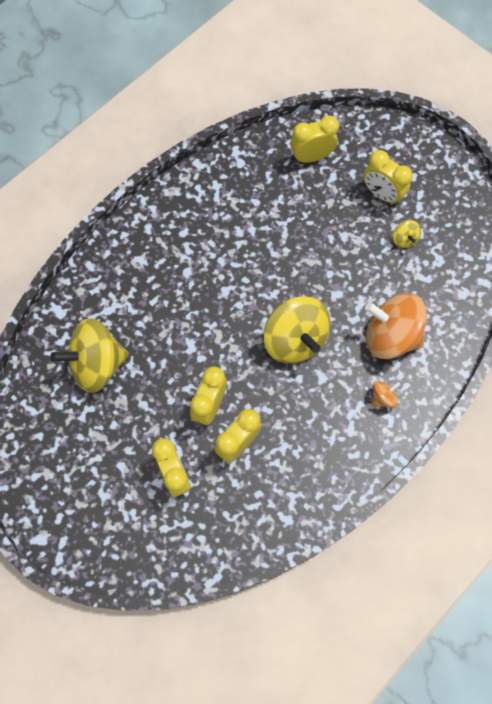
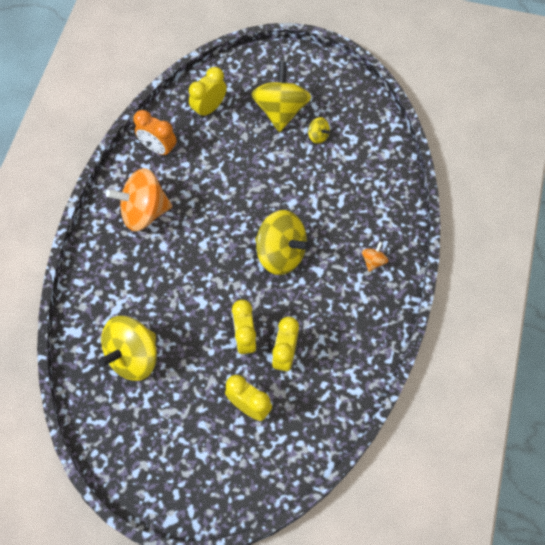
camera: 30 degrees left, 5 degrees down
yellow clock [363,150,413,205] -> yellow spinning top [251,61,311,132]
orange spinning top [365,293,427,359] -> orange spinning top moved to [106,168,172,231]
none -> orange clock [133,110,177,156]

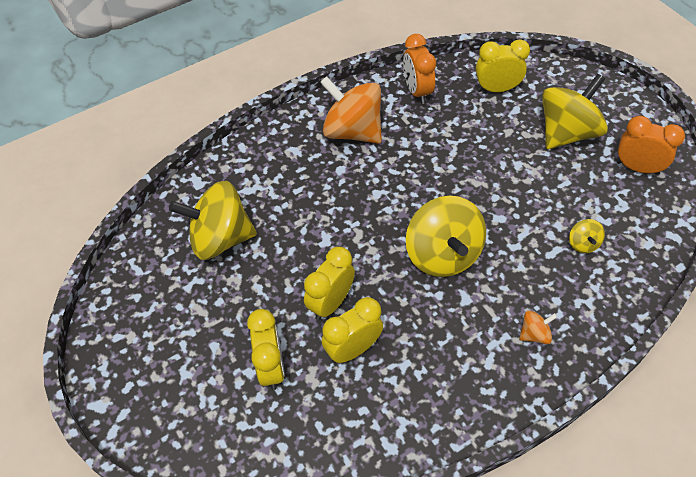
camera: 45 degrees right, 10 degrees down
yellow spinning top [308,117,330,144] -> yellow spinning top moved to [569,219,605,253]
none -> orange clock [616,116,685,175]

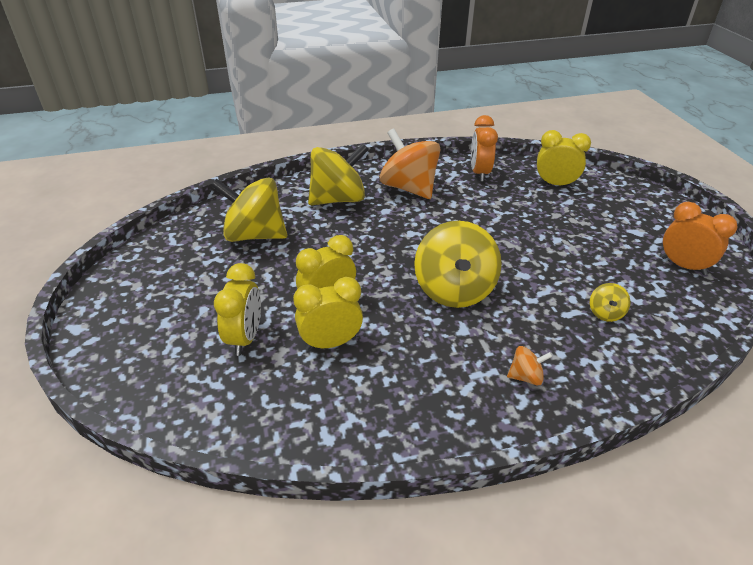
camera: 15 degrees right, 15 degrees down
yellow spinning top [542,74,608,149] -> yellow spinning top moved to [308,143,369,205]

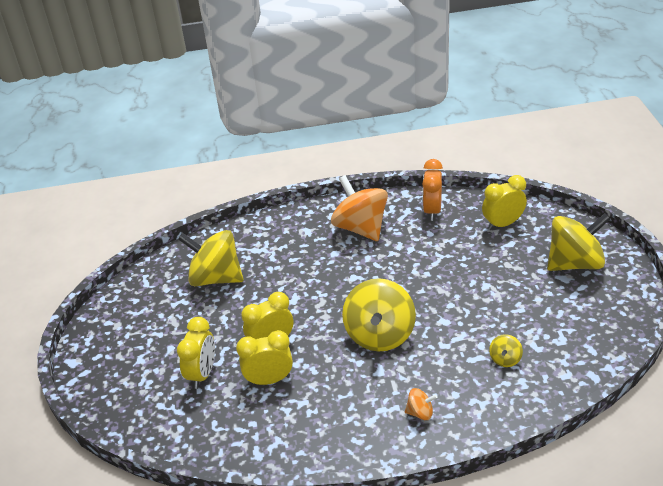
camera: 10 degrees right, 0 degrees up
yellow spinning top [308,143,369,205] -> yellow spinning top moved to [547,213,610,271]
yellow clock [537,130,591,187] -> yellow clock turned 45 degrees counterclockwise [482,175,527,230]
orange clock [661,202,737,275] -> none

